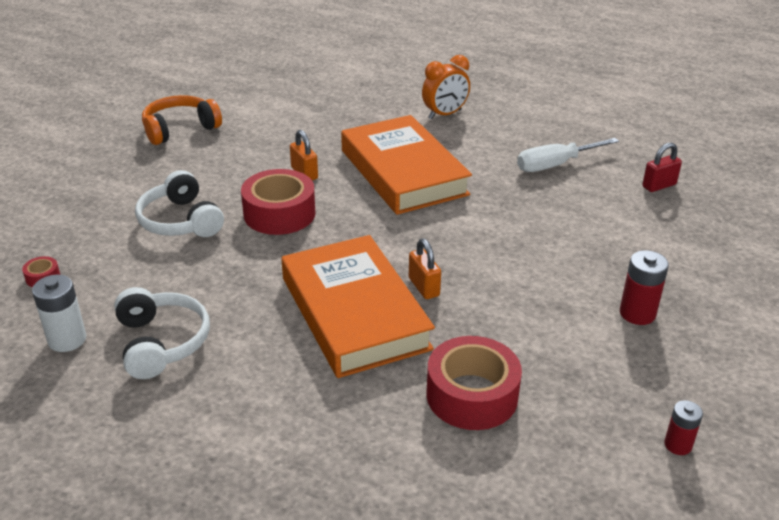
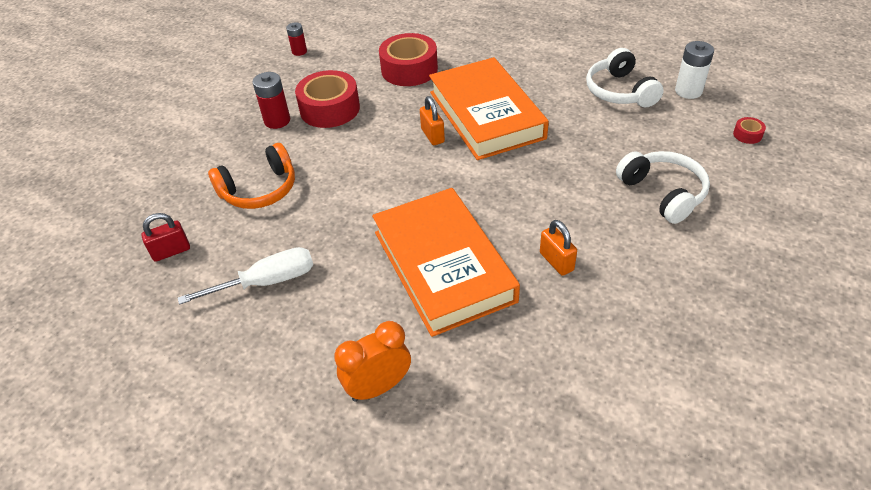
camera: 175 degrees left, 10 degrees up
orange headphones [142,95,222,145] -> orange headphones moved to [208,143,295,209]
red tape [241,169,315,235] -> red tape moved to [295,70,360,128]

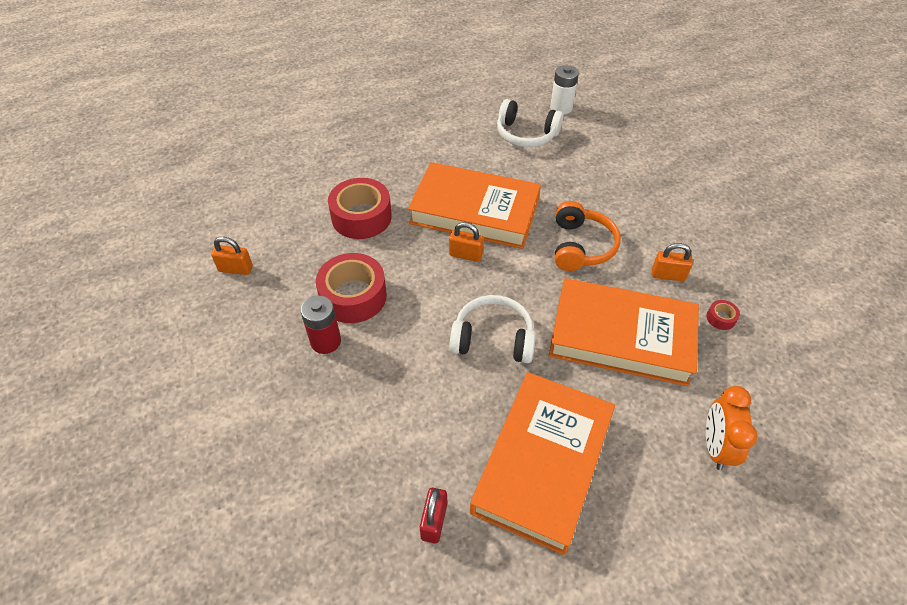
camera: 55 degrees left, 5 degrees up
white screwdriver [178,247,313,305] -> orange book [470,372,615,555]
orange headphones [208,143,295,209] -> orange headphones moved to [555,201,621,271]
red battery [286,23,307,56] -> orange padlock [211,237,253,275]
white headphones [616,151,710,224] -> white headphones moved to [449,295,535,363]
red tape [733,117,766,144] -> red tape moved to [706,300,740,330]

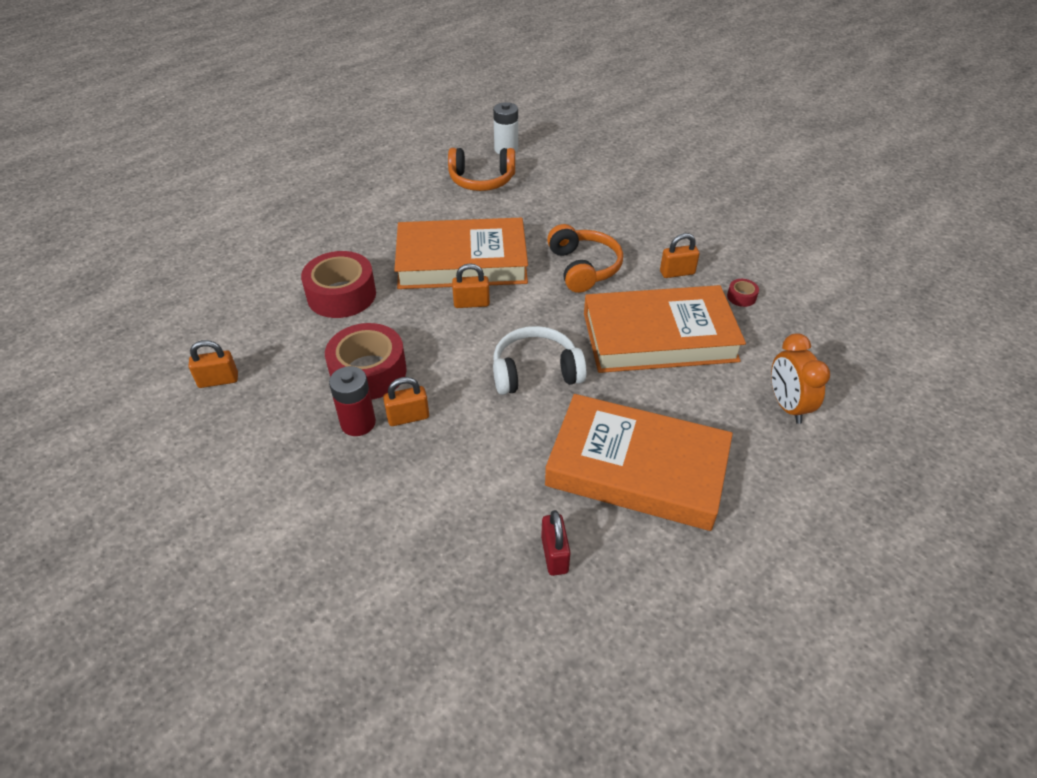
camera: 20 degrees left, 5 degrees down
orange book [470,372,615,555] -> orange book turned 75 degrees counterclockwise [545,394,733,531]
white headphones [497,99,563,147] -> orange headphones [448,148,515,191]
none -> orange padlock [383,377,429,426]

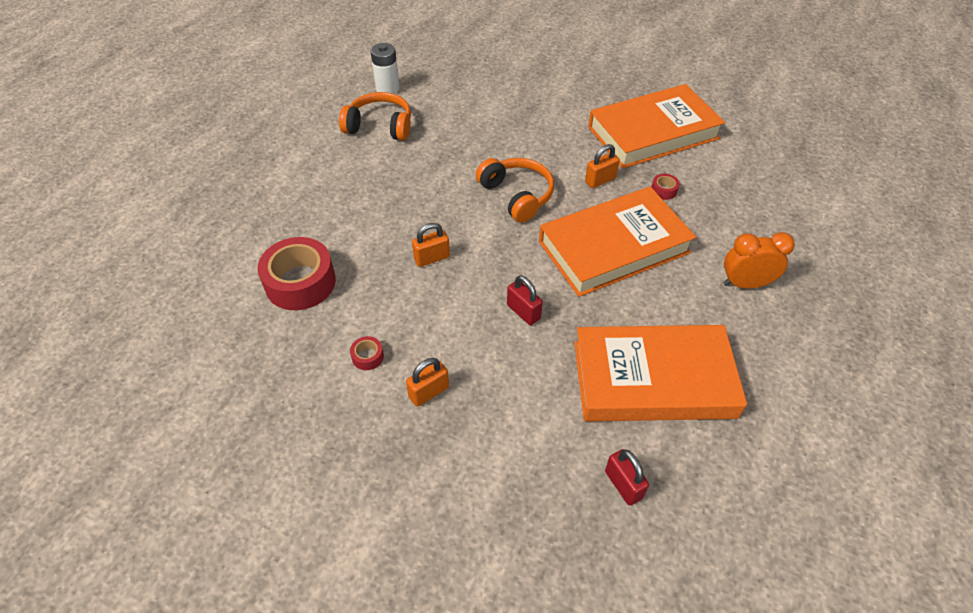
camera: 20 degrees left, 5 degrees up
orange padlock [188,340,238,388] -> none
red tape [325,323,407,400] -> red tape [350,336,384,370], size x0.42
red battery [329,366,376,436] -> none
orange book [394,218,528,289] -> orange book moved to [588,84,725,169]
orange headphones [448,148,515,191] -> orange headphones turned 150 degrees counterclockwise [339,92,411,141]
white headphones [493,326,587,395] -> red padlock [507,275,543,325]
orange clock [771,334,830,424] -> orange clock turned 120 degrees clockwise [723,232,795,289]

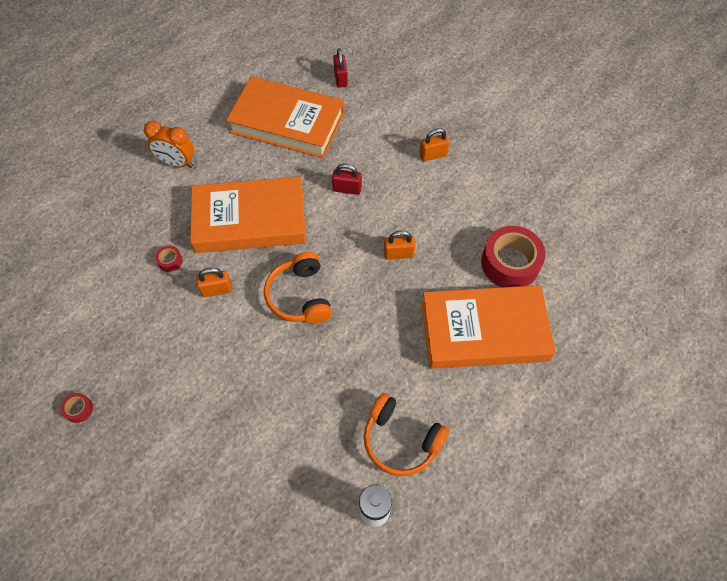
camera: 160 degrees left, 10 degrees up
red tape [350,336,384,370] -> red tape moved to [61,393,93,423]
red padlock [507,275,543,325] -> red padlock turned 60 degrees counterclockwise [332,164,362,195]
orange book [588,84,725,169] -> orange book moved to [422,285,556,369]

